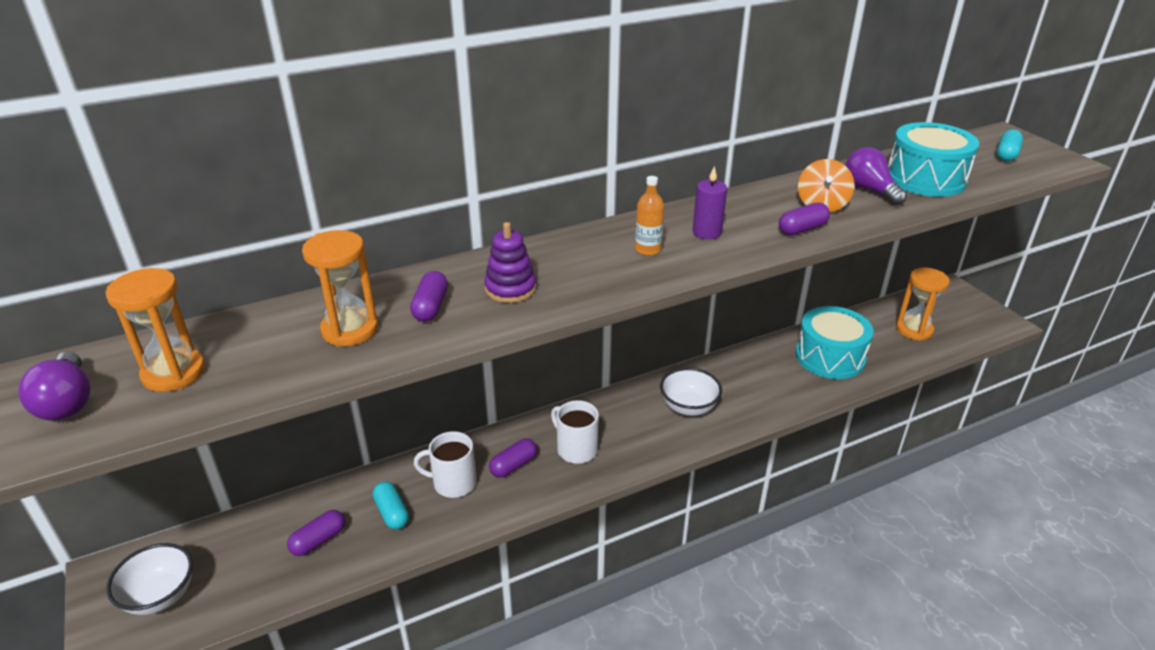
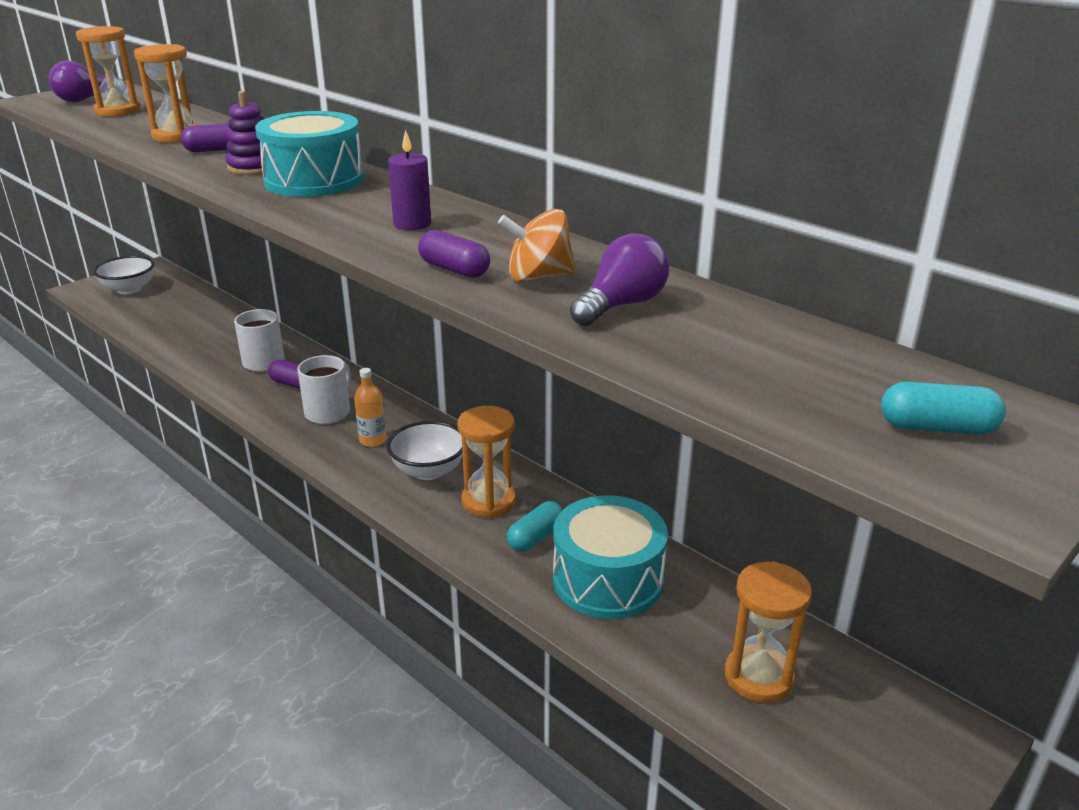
camera: 70 degrees right, 5 degrees down
purple capsule [287,510,345,556] -> none
turquoise capsule [373,481,409,529] -> turquoise capsule moved to [507,501,563,552]
orange bottle [635,176,664,256] -> orange bottle moved to [354,368,386,447]
turquoise drum [888,122,979,197] -> turquoise drum moved to [255,111,364,197]
none -> orange hourglass [457,406,516,518]

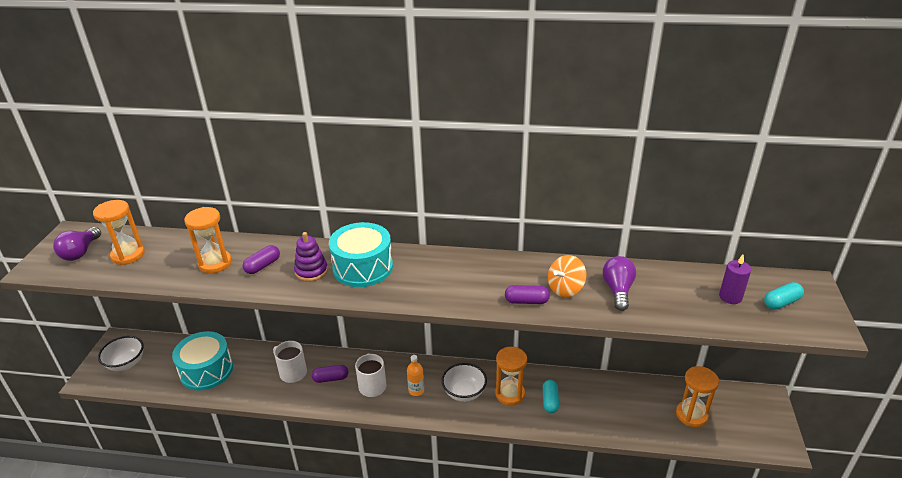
camera: 35 degrees left, 5 degrees up
purple candle [388,130,431,230] -> purple candle moved to [719,255,751,304]
turquoise drum [553,495,668,619] -> turquoise drum moved to [172,331,233,391]

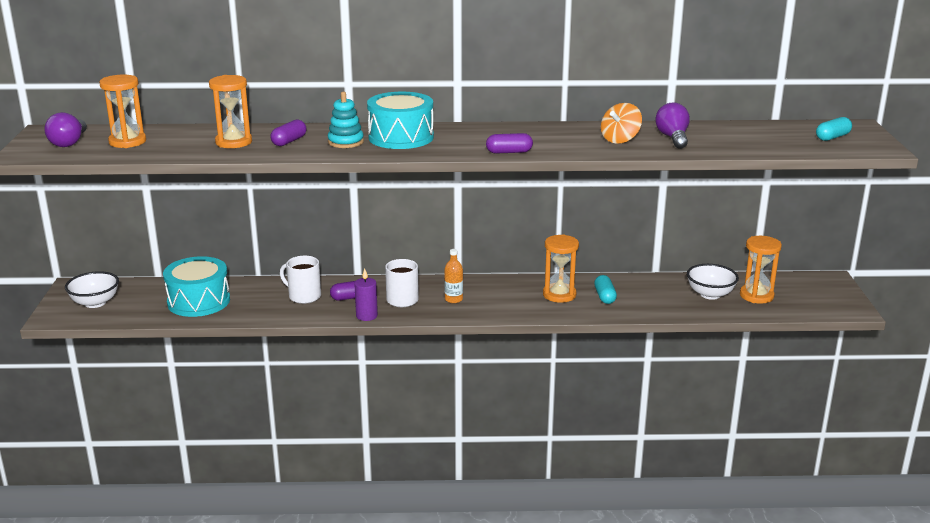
camera: 10 degrees left, 10 degrees down
purple stacking toy [294,232,328,282] -> turquoise stacking toy [328,92,364,148]
white bowl [441,363,487,402] -> white bowl moved to [687,264,739,300]
purple capsule [505,285,550,304] -> purple capsule moved to [486,133,533,154]
purple candle [719,255,751,304] -> purple candle moved to [354,268,378,321]

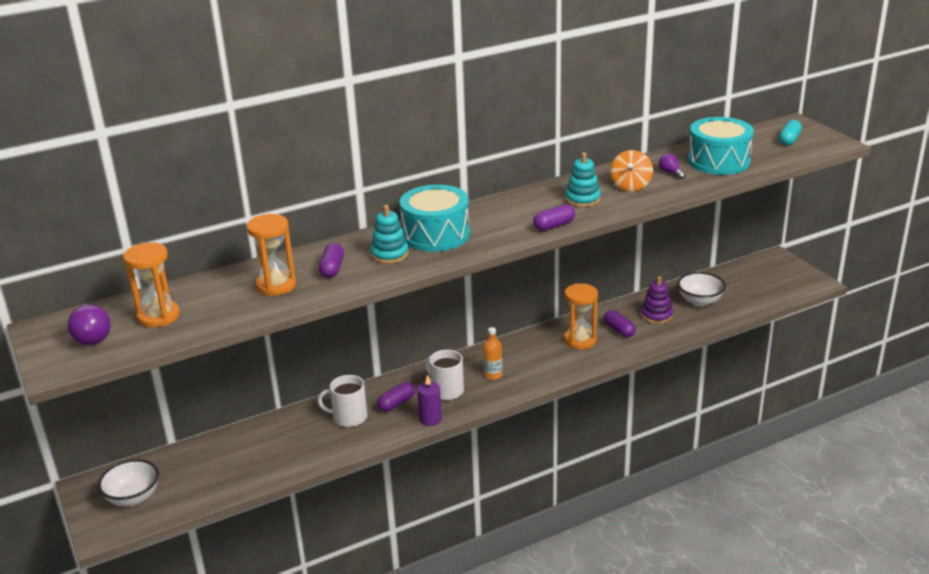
camera: 25 degrees left, 5 degrees up
turquoise drum [163,256,230,317] -> turquoise drum moved to [688,117,754,175]
turquoise capsule [594,275,617,304] -> purple capsule [604,310,636,338]
purple light bulb [655,102,690,149] -> purple light bulb [659,153,686,179], size x0.59
orange hourglass [740,236,782,304] -> none
none -> turquoise stacking toy [565,152,601,207]
none -> purple stacking toy [641,276,673,324]

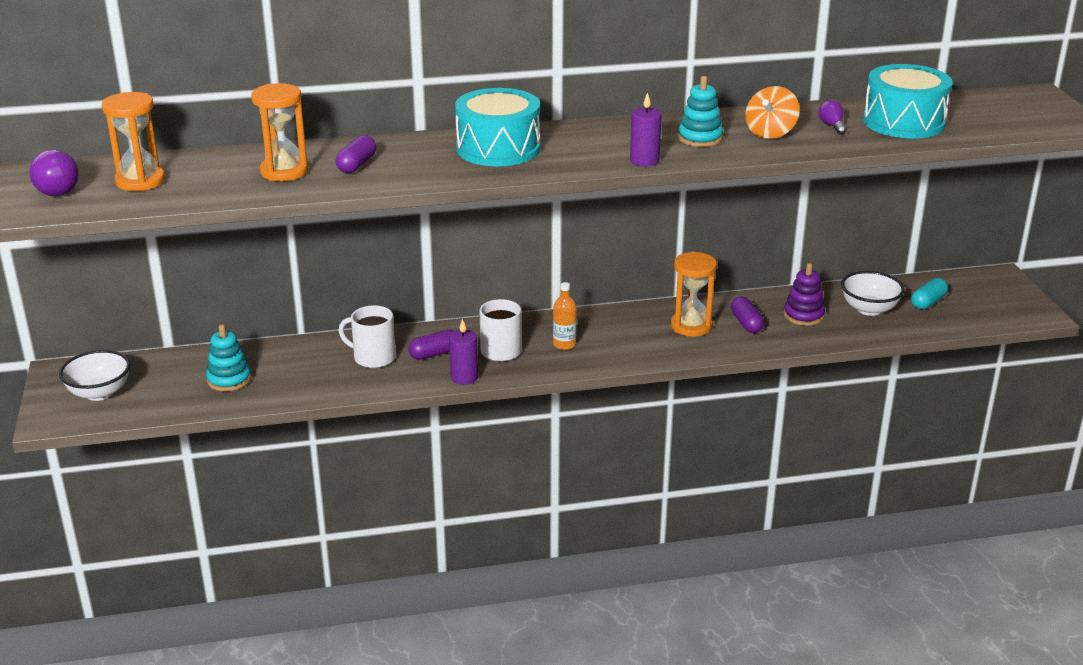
camera: 15 degrees right, 0 degrees up
turquoise stacking toy [370,205,409,264] -> turquoise stacking toy moved to [206,324,251,391]
purple capsule [533,204,575,231] -> purple candle [630,92,662,166]
turquoise capsule [779,120,802,146] -> turquoise capsule moved to [911,278,948,310]

